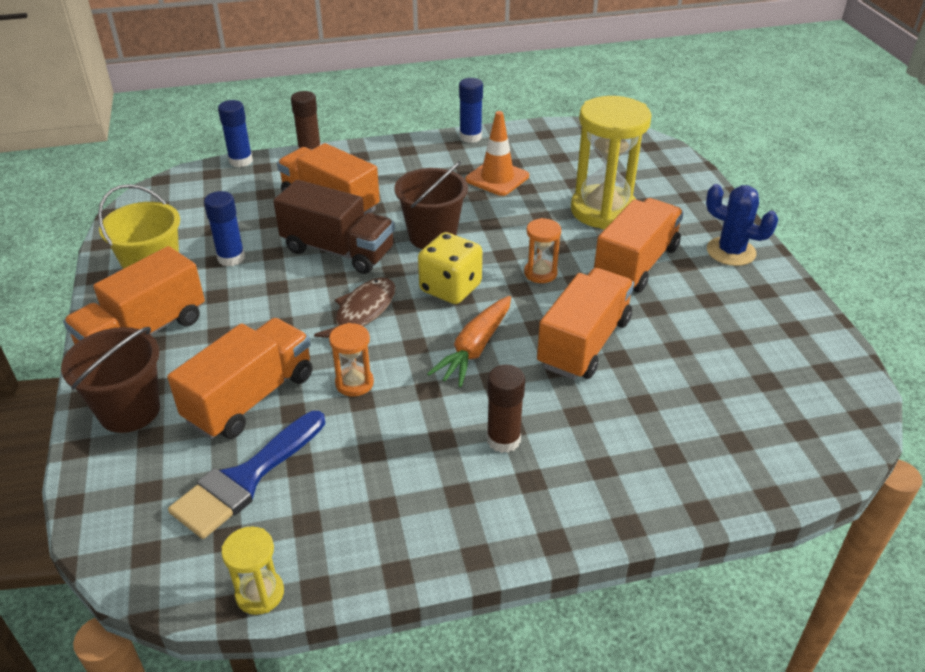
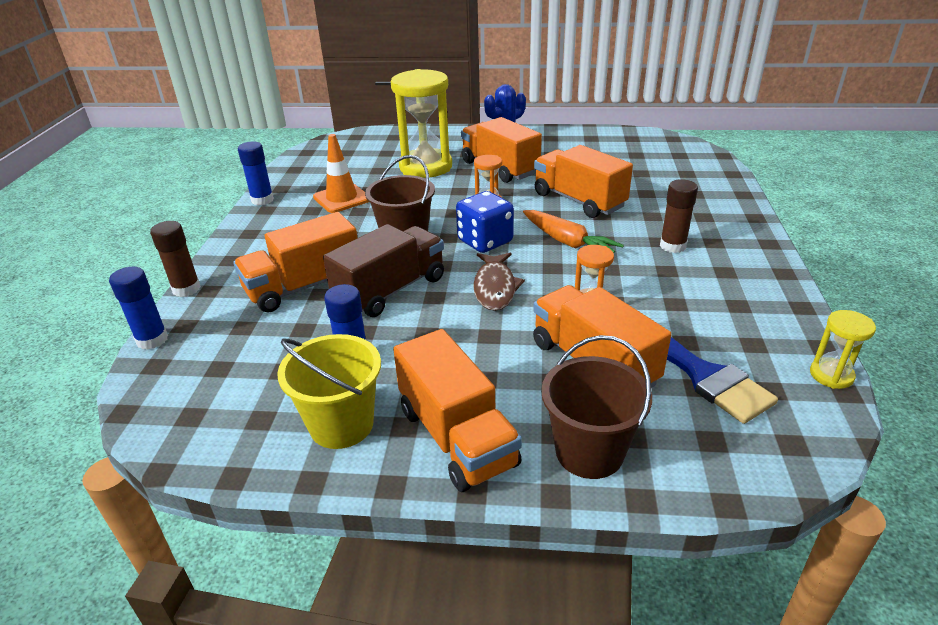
camera: 70 degrees left, 5 degrees down
brown fish [314,277,396,338] -> brown fish turned 135 degrees counterclockwise [473,253,525,311]
yellow dice [418,232,482,304] -> blue dice [456,191,514,253]

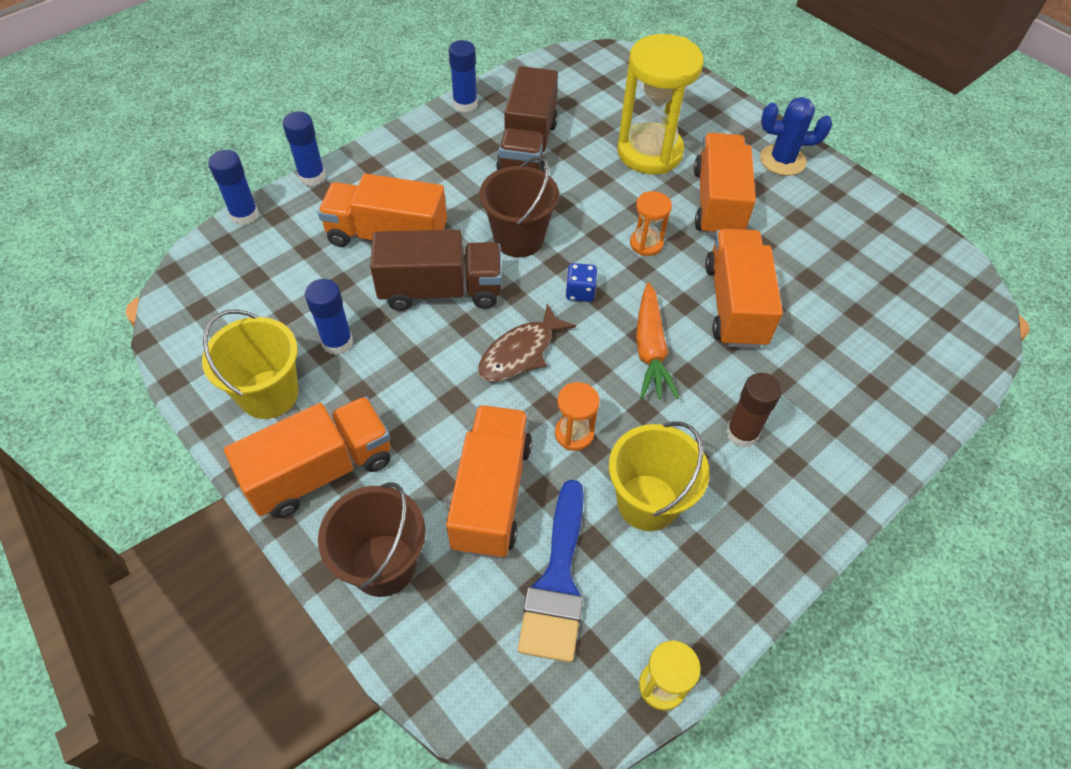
camera: 40 degrees right, 20 degrees up
brown glue stick [150,221,201,297] -> blue glue stick [282,112,325,186]
orange traffic cone [313,134,369,213] -> brown truck [496,66,558,173]
orange truck [393,329,522,492] -> orange truck turned 135 degrees counterclockwise [224,396,391,518]
blue dice [456,191,514,253] -> blue dice [565,263,597,302], size x0.56
none -> yellow bucket [609,422,710,531]

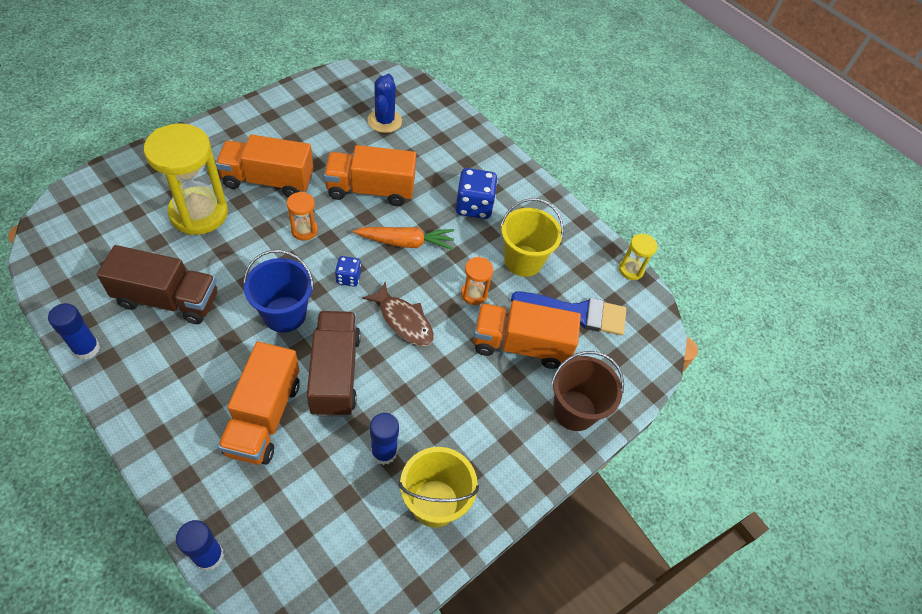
camera: 95 degrees left, 0 degrees up
orange truck [224,396,391,518] -> none
blue glue stick [282,112,325,186] -> none
brown bucket [480,156,559,257] -> blue bucket [243,250,314,333]
brown glue stick [726,373,782,448] -> blue dice [455,168,498,219]
blue cactus [760,97,832,176] -> blue cactus moved to [367,74,402,133]

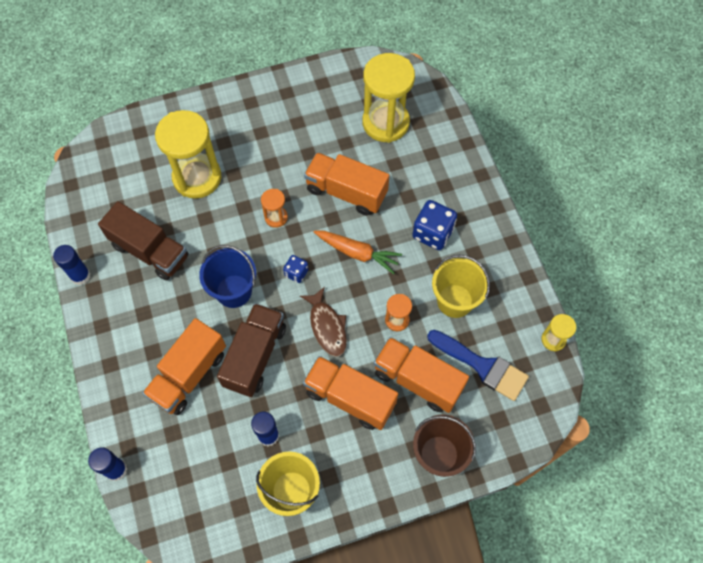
camera: 30 degrees right, 10 degrees up
orange truck [215,135,313,197] -> orange truck moved to [303,356,398,430]
blue cactus [367,74,402,133] -> yellow hourglass [362,53,415,143]

